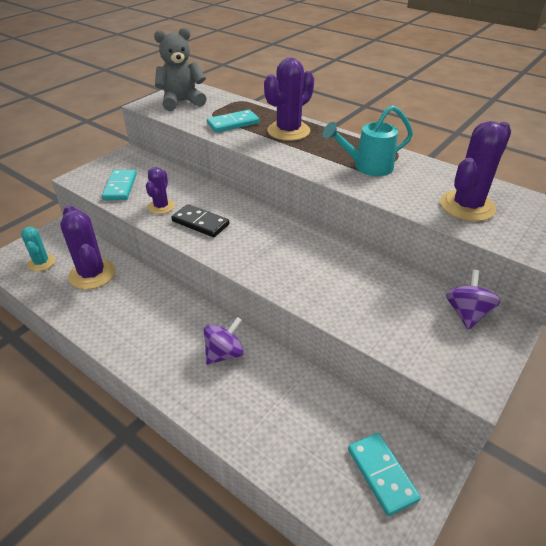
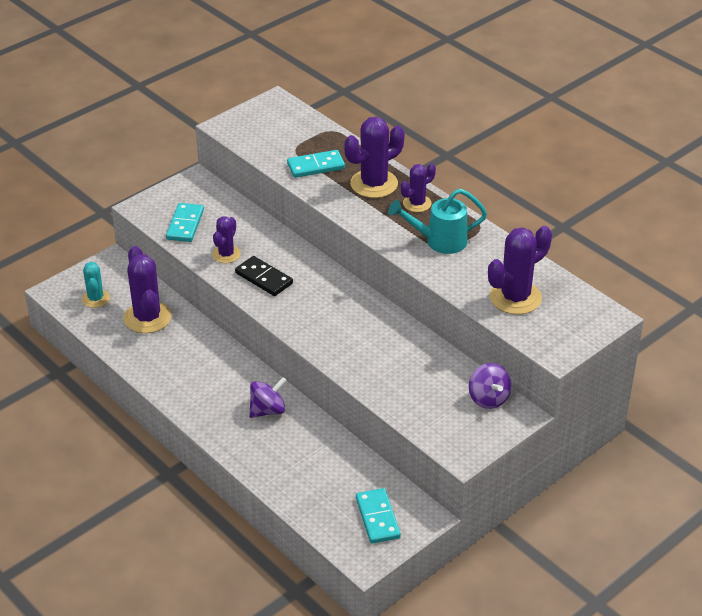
camera: 10 degrees right, 0 degrees up
grey teddy bear [154,28,207,111] -> none
purple spinning top [446,270,500,330] -> purple spinning top turned 135 degrees clockwise [469,363,512,409]
none -> purple cactus [401,163,436,212]

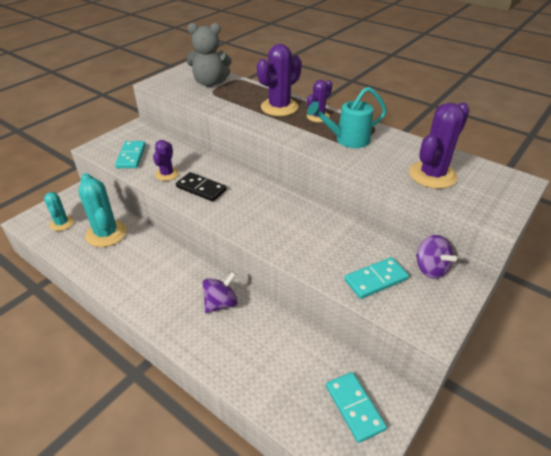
camera: 10 degrees left, 0 degrees up
purple cactus [123,246,172,333] -> turquoise cactus [78,173,127,247]
turquoise domino [287,150,345,178] -> turquoise domino moved to [344,257,409,299]
none -> grey teddy bear [187,23,232,87]

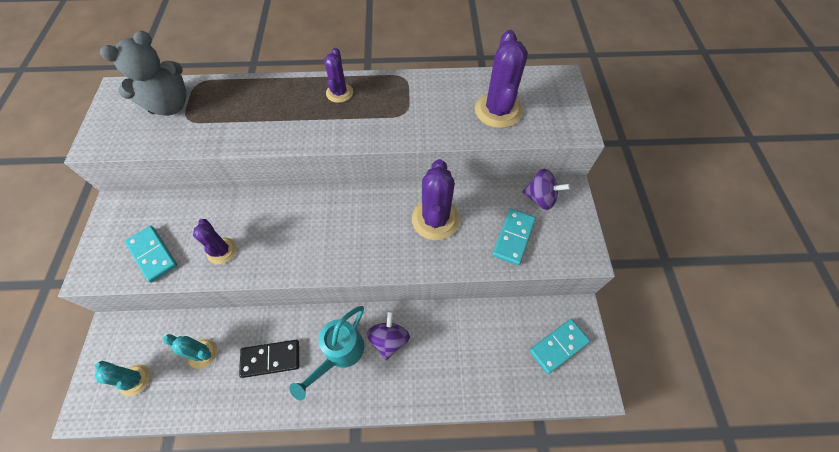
camera: 40 degrees left, 20 degrees up
turquoise cactus [78,173,127,247] -> turquoise cactus [163,334,217,369], size x0.59
black domino [176,172,227,202] -> black domino moved to [239,340,299,378]
purple cactus [257,44,302,116] -> purple cactus moved to [412,159,460,240]
turquoise watering can [307,87,387,148] -> turquoise watering can moved to [289,306,364,400]
turquoise domino [326,372,387,443] -> turquoise domino turned 60 degrees counterclockwise [529,319,590,374]

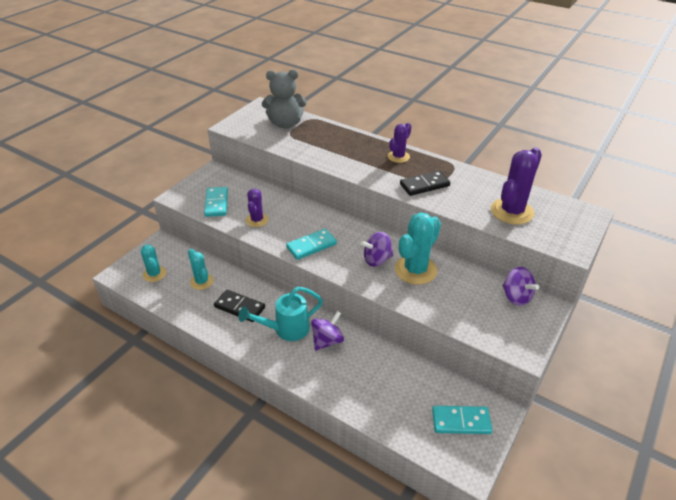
camera: 35 degrees right, 20 degrees down
purple cactus [412,159,460,240] -> turquoise cactus [395,212,441,285]
turquoise domino [492,209,536,266] -> turquoise domino moved to [286,229,337,260]
none -> purple spinning top [360,232,393,267]
none -> black domino [400,171,450,196]

